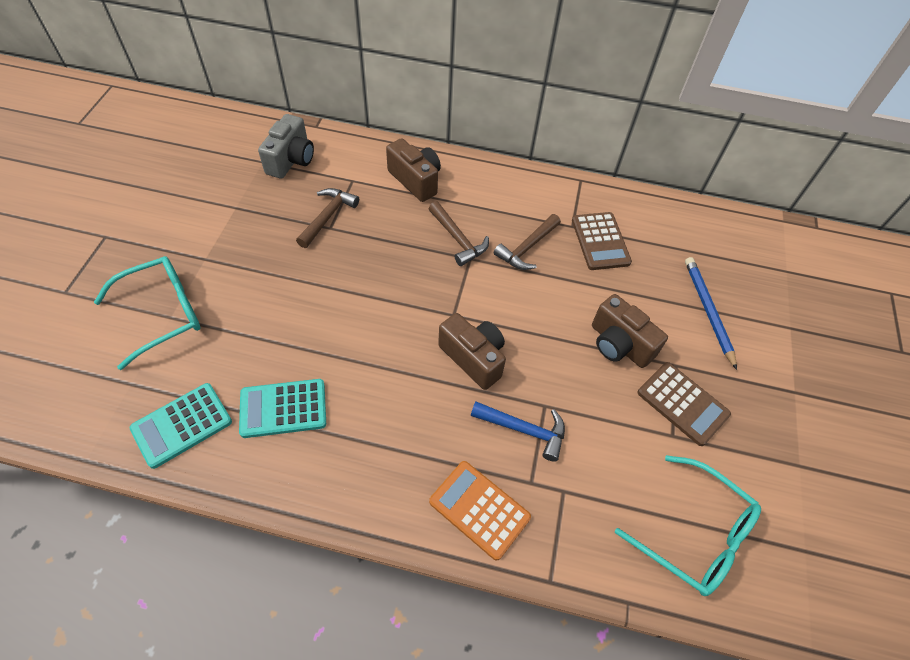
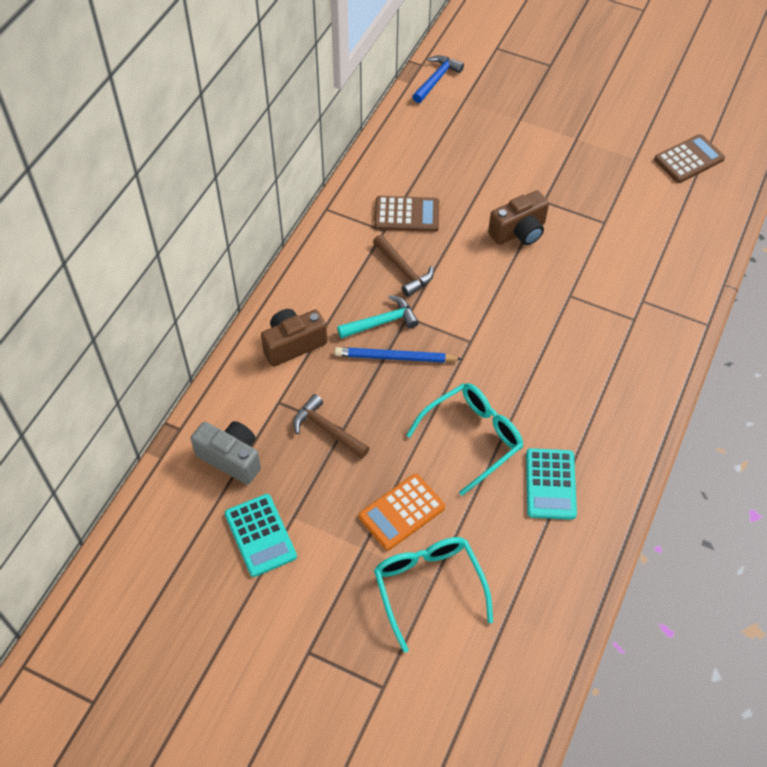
camera: 75 degrees left, 0 degrees up
turquoise calculator [130,383,232,469] -> turquoise calculator moved to [225,494,297,577]
brown hammer [429,201,489,266] -> turquoise hammer [337,295,419,339]
orange calculator [429,461,531,561] -> orange calculator moved to [359,474,445,550]
brown camera [438,313,506,390] -> none
blue hammer [471,402,565,462] -> blue hammer moved to [412,55,464,103]
turquoise glasses [615,455,761,596] -> turquoise glasses moved to [406,383,523,496]
brown calculator [638,362,731,446] -> brown calculator moved to [654,134,725,183]
blue pencil [685,257,737,370] -> blue pencil moved to [335,347,462,363]

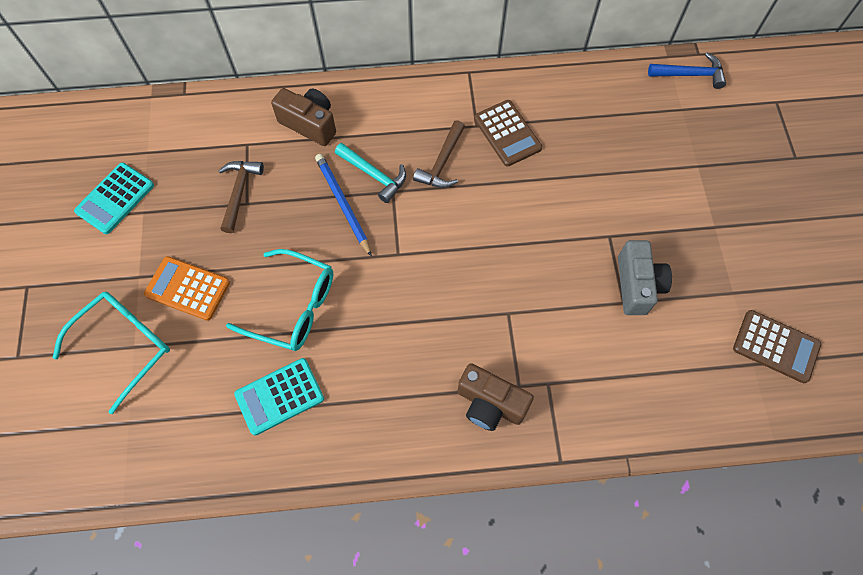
camera: 60 degrees right, 10 degrees up
grey camera [191,421,261,485] -> grey camera moved to [618,240,672,315]
brown camera [488,190,549,245] -> brown camera moved to [457,363,534,431]

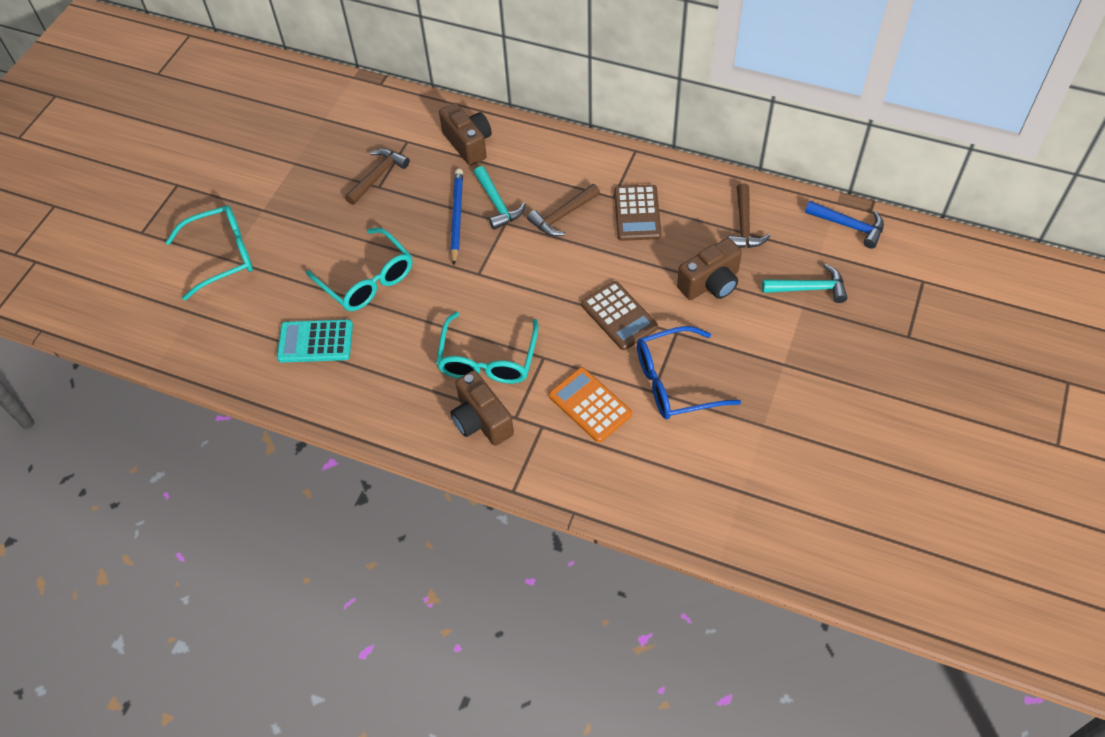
camera: 30 degrees right, 10 degrees down
turquoise calculator [74,162,154,234] -> none
orange calculator [144,256,230,321] -> orange calculator moved to [549,367,632,442]
grey camera [618,240,672,315] -> blue glasses [637,326,741,419]
brown calculator [733,310,821,383] -> brown calculator moved to [581,281,658,350]
none -> turquoise glasses [436,312,538,384]
none -> brown camera [677,238,742,300]
none -> brown hammer [728,183,770,248]
none -> turquoise hammer [762,264,847,303]

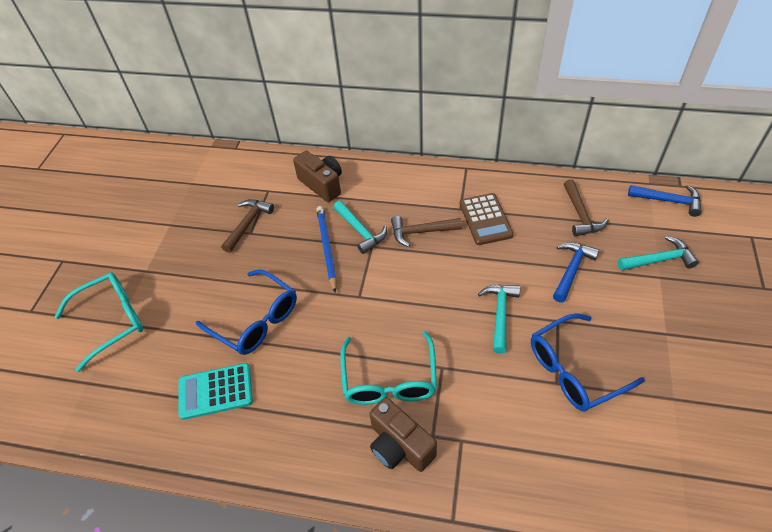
camera: 10 degrees left, 5 degrees down
turquoise glasses [306,228,412,311] -> blue glasses [196,270,297,355]
brown hammer [527,184,600,237] -> brown hammer turned 45 degrees clockwise [391,216,462,247]
orange calculator [549,367,632,442] -> none
brown calculator [581,281,658,350] -> turquoise hammer [478,284,520,354]
brown camera [677,238,742,300] -> blue hammer [553,242,599,303]

